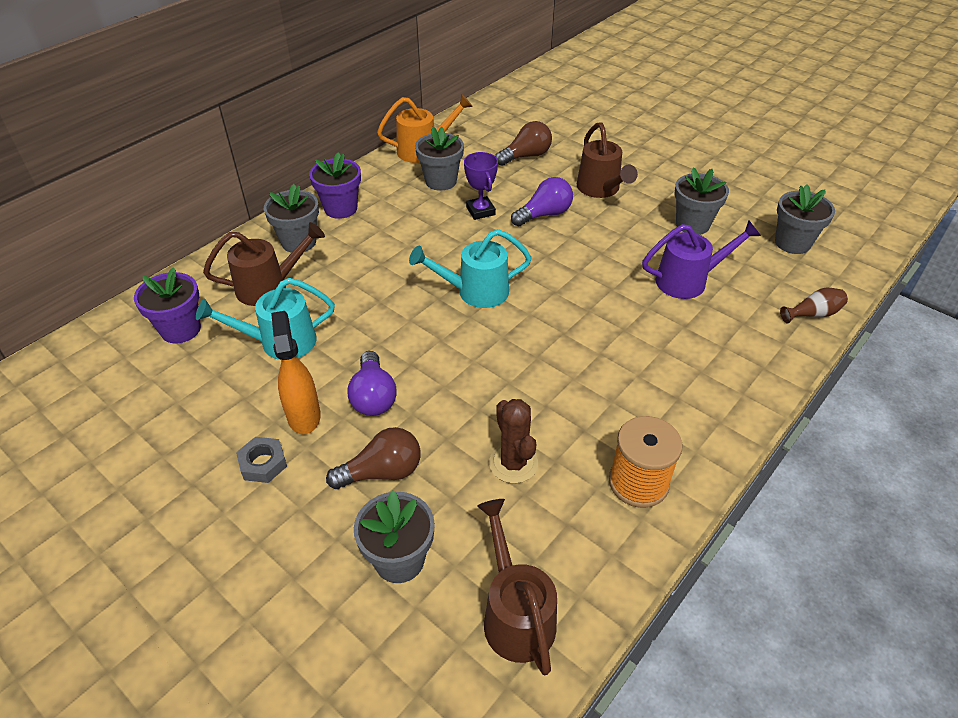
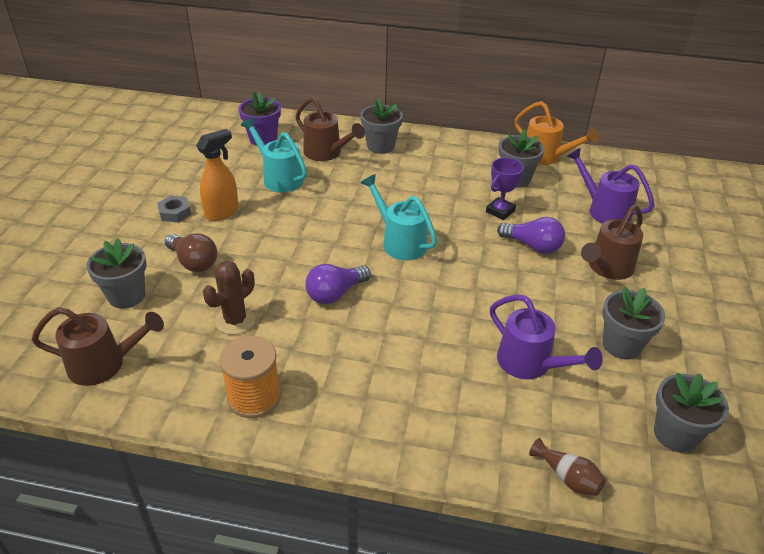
camera: 60 degrees right, 5 degrees down
purple flower pot [309,152,361,219] -> none
purple light bulb [347,351,396,416] -> purple light bulb moved to [305,264,371,304]
brown watering can [477,499,557,675] -> brown watering can turned 45 degrees clockwise [32,307,164,386]
brown light bulb [495,121,552,166] -> purple watering can [566,147,654,224]

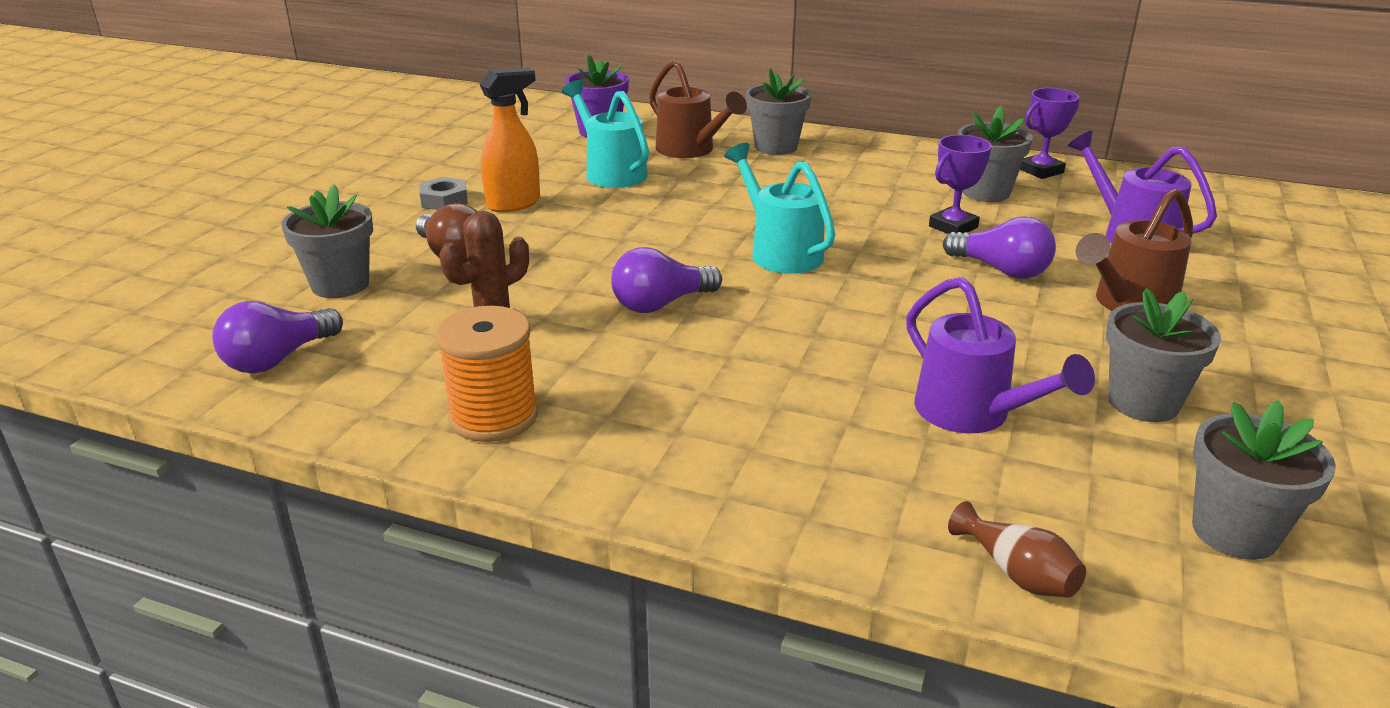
camera: 10 degrees right, 10 degrees down
brown watering can [32,307,164,386] -> purple light bulb [212,301,343,373]
orange watering can [515,101,599,165] -> purple trophy [1020,88,1079,179]

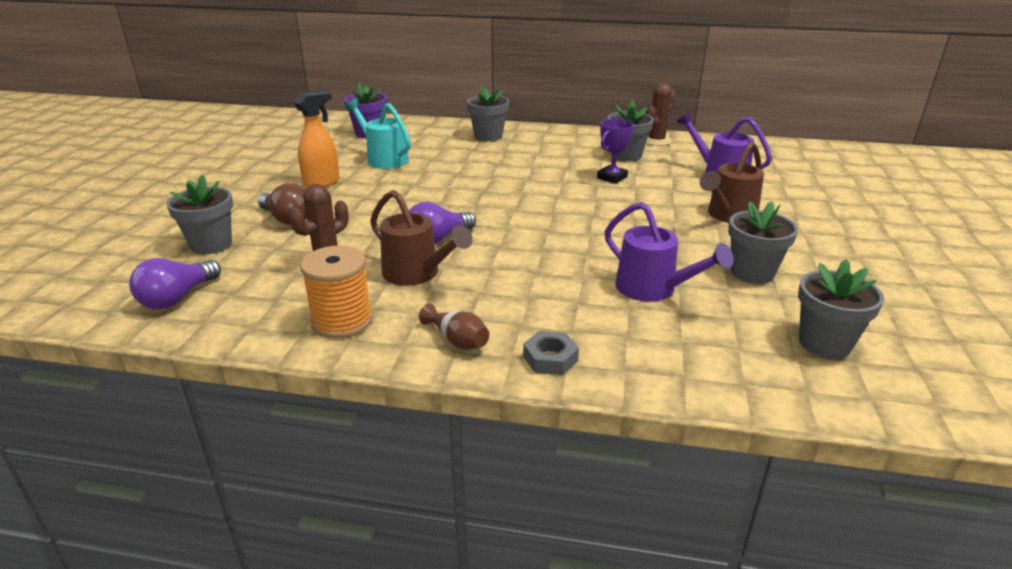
camera: 10 degrees left, 0 degrees up
grey nut [420,177,468,210] -> grey nut moved to [523,331,579,375]
brown watering can [649,59,747,158] -> brown watering can moved to [370,190,473,286]
turquoise watering can [724,143,836,274] -> none
purple light bulb [943,216,1056,279] -> none
brown vase [948,501,1086,597] -> brown vase moved to [419,304,489,349]
purple trophy [1020,88,1079,179] -> brown cactus [646,83,676,146]

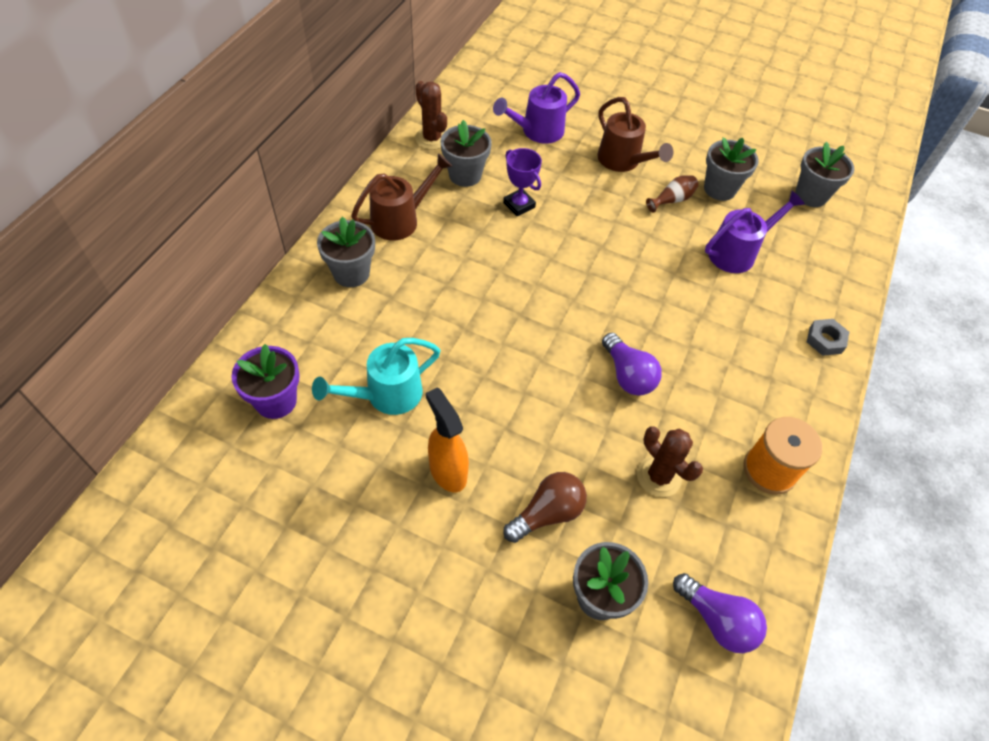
camera: 80 degrees left, 25 degrees up
brown watering can [370,190,473,286] -> brown watering can moved to [351,153,452,240]
brown vase [419,304,489,349] -> brown vase moved to [646,175,699,213]

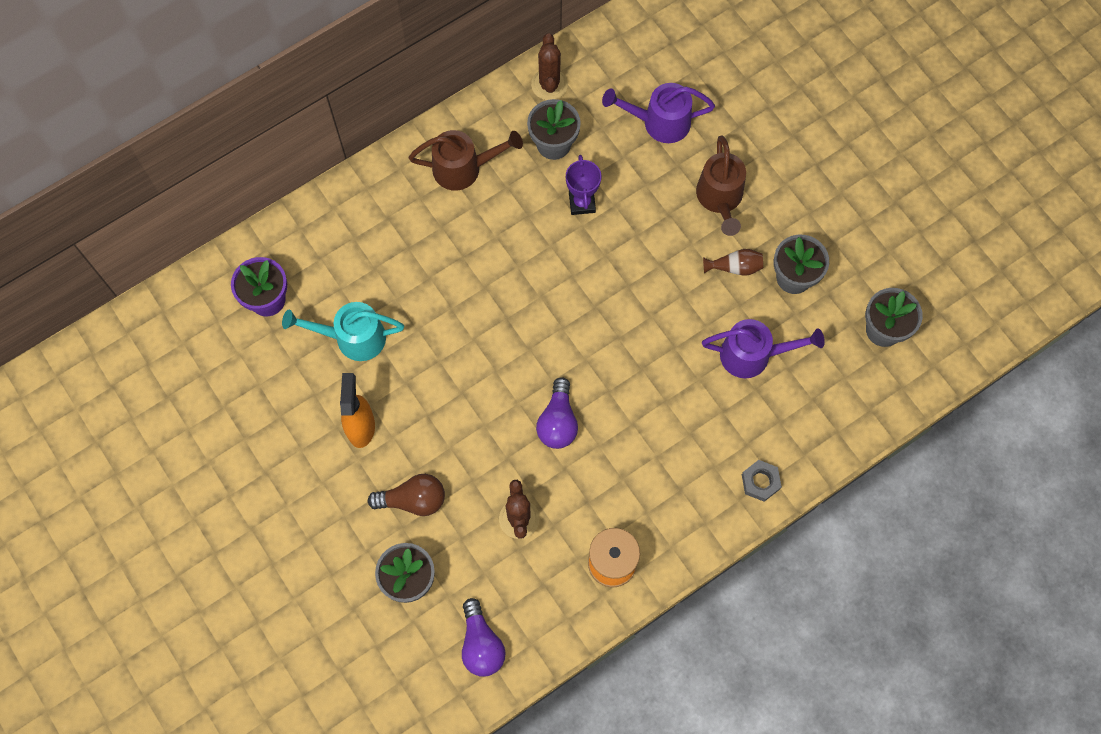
camera: 35 degrees right, 15 degrees up
grey flower pot [317,217,375,287] -> none

